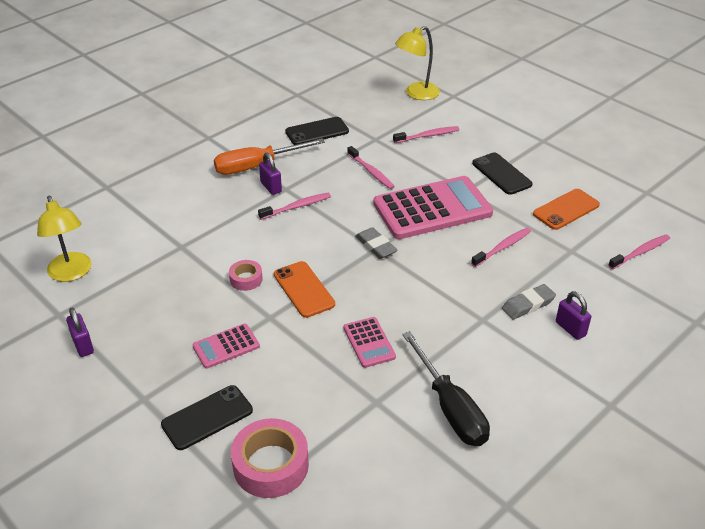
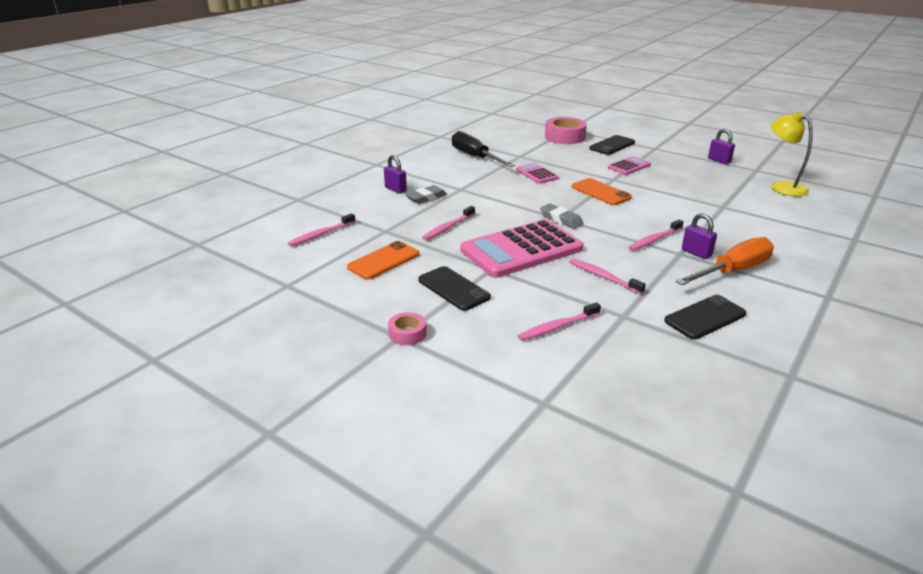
camera: 170 degrees right, 10 degrees down
pink tape [229,260,263,291] -> pink tape moved to [388,312,426,345]
yellow lamp [395,26,440,100] -> none

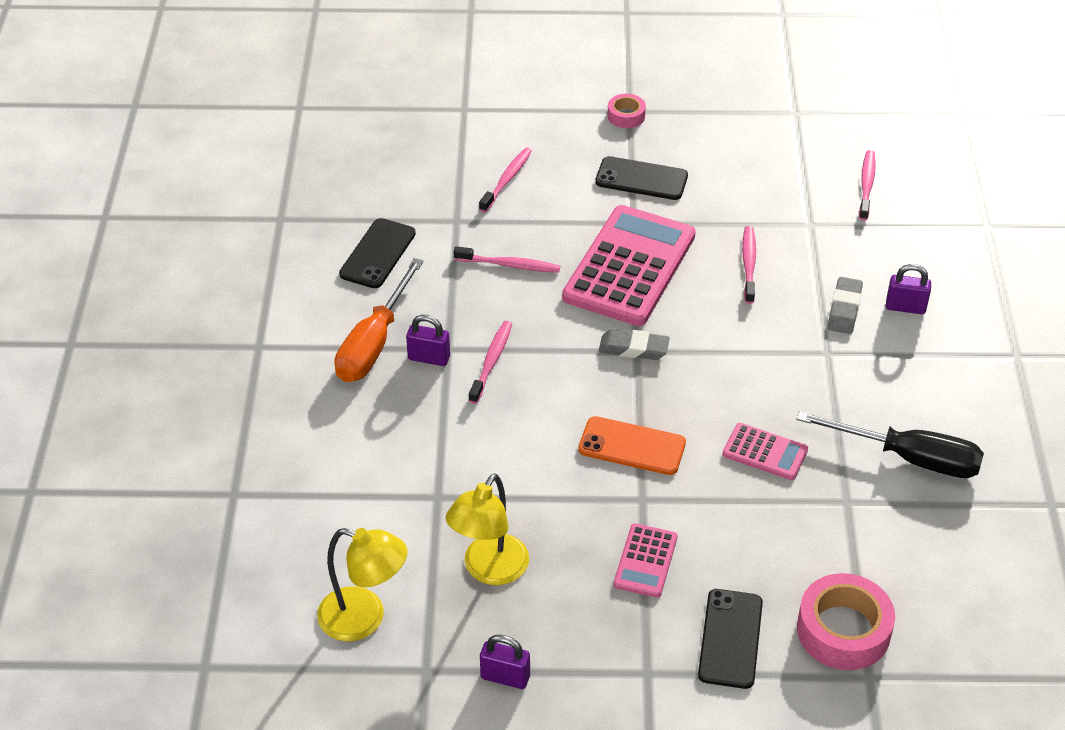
camera: 145 degrees right, 15 degrees up
orange phone [347,241,419,280] -> none
none -> yellow lamp [446,474,529,585]

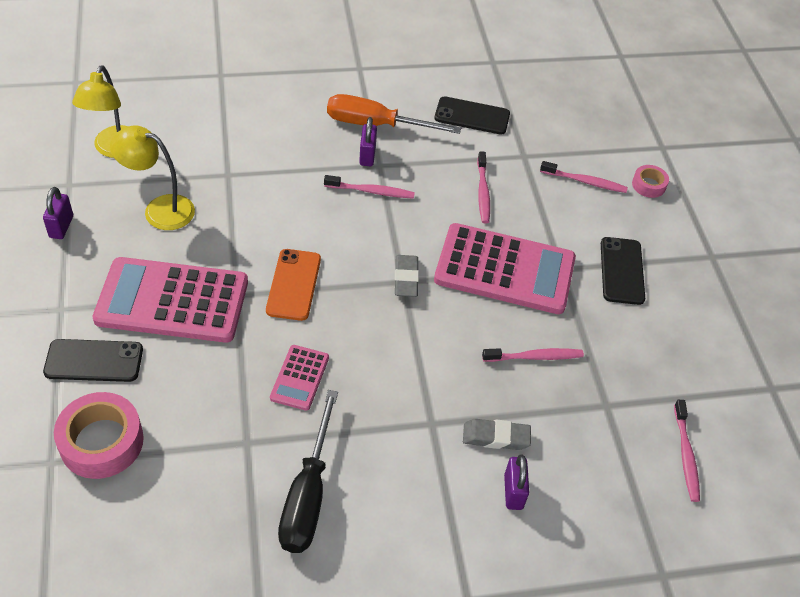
camera: 75 degrees right, 5 degrees up
pink tape [607,94,646,128] -> pink tape moved to [632,165,669,198]
pink calculator [613,523,678,598] -> pink calculator [93,257,248,343], size x2.12
pink toothbrush [859,150,876,221] -> pink toothbrush turned 90 degrees clockwise [674,400,700,502]

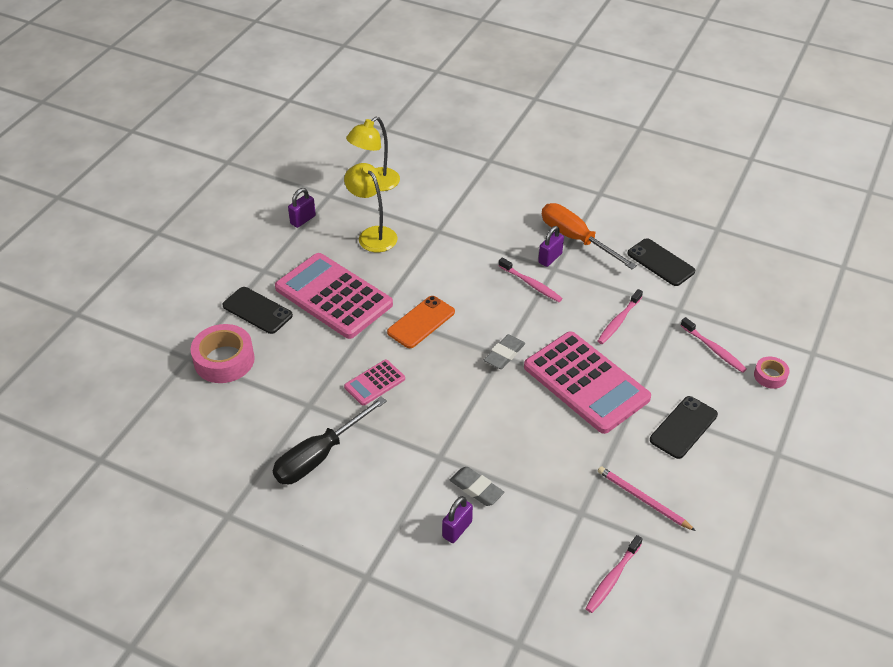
camera: 40 degrees right, 5 degrees down
pink toothbrush [482,348,584,362] -> none
none -> pink pencil [598,466,696,531]

